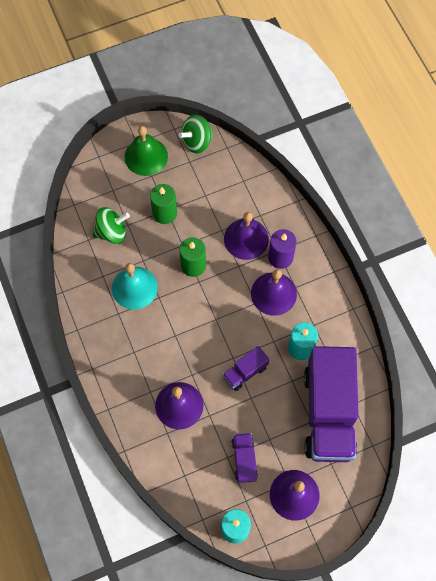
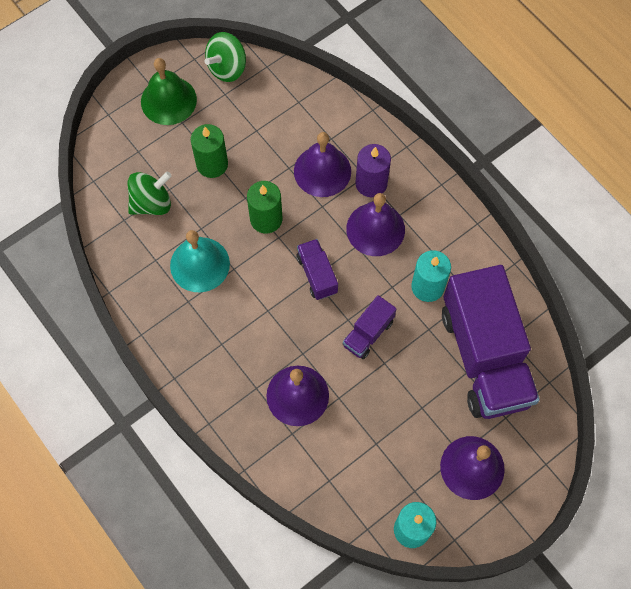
camera: 15 degrees left, 0 degrees up
purple truck [232,433,258,483] -> purple truck moved to [296,239,338,300]

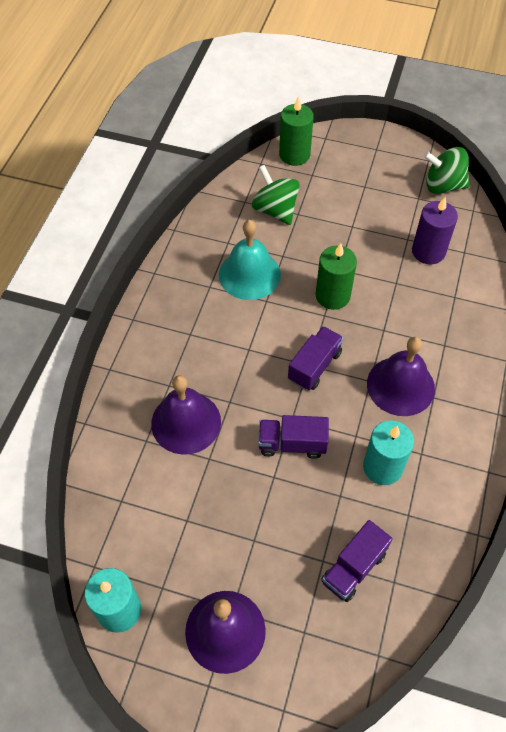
camera: 55 degrees right, 10 degrees down
green spinning top [127,172,171,215] -> green spinning top turned 150 degrees counterclockwise [252,165,300,225]
green bell [141,58,197,125] -> none
green candle [191,124,228,178] -> green candle moved to [279,97,314,166]
purple bell [294,132,351,197] -> none
purple candle [355,144,391,197] -> purple candle moved to [412,197,458,264]
purple truck [442,265,540,419] -> purple truck [321,520,393,602], size x0.44

